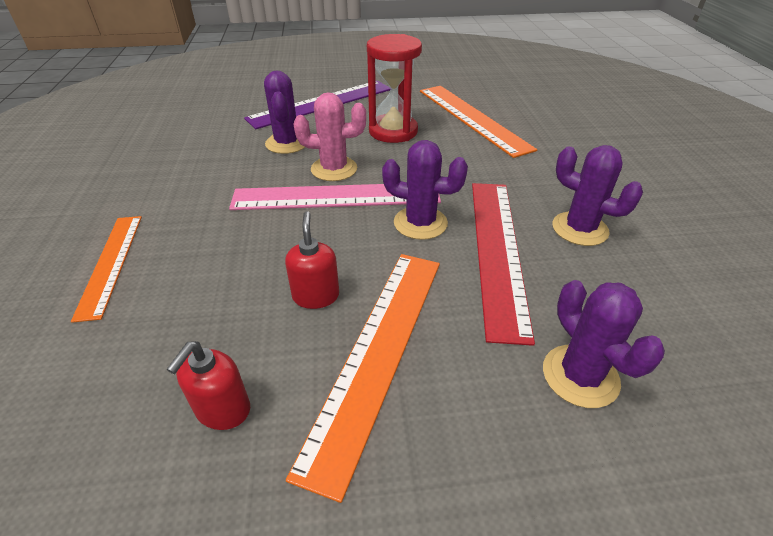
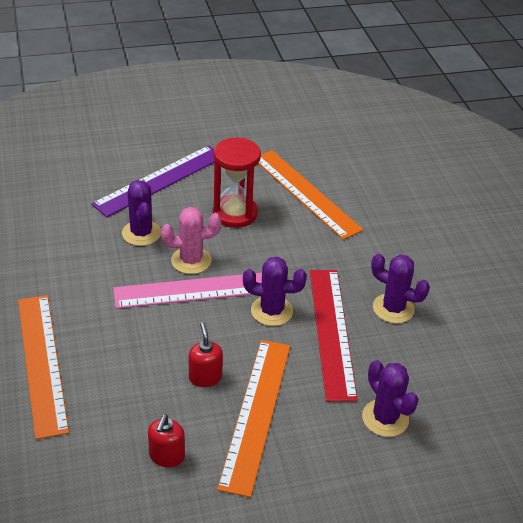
camera: 10 degrees left, 0 degrees up
orange ruler [71,216,142,323] -> orange ruler [18,295,69,440], size x1.59

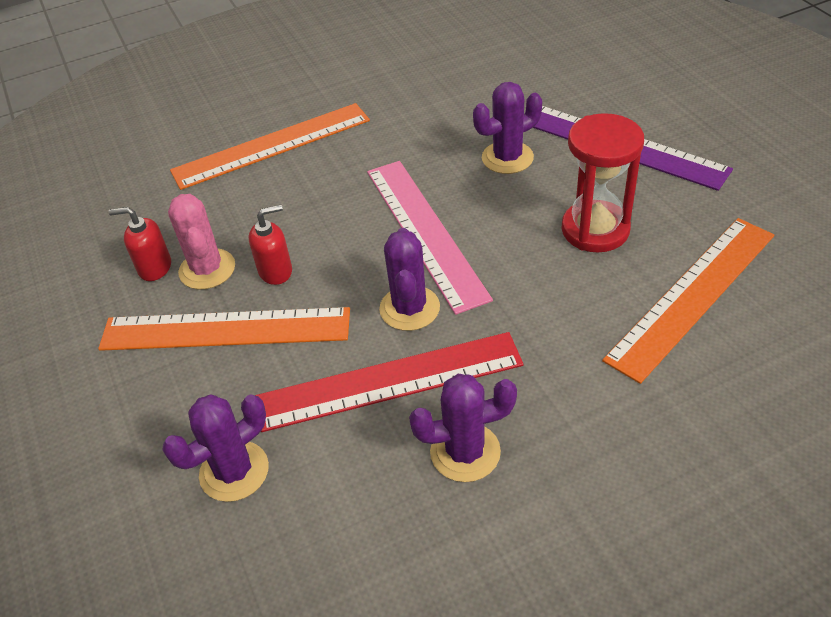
camera: 85 degrees right, 5 degrees up
pink cactus [161,207,221,274] -> pink cactus moved to [168,194,235,290]
purple cactus [371,254,430,323] -> purple cactus turned 60 degrees clockwise [409,374,517,482]

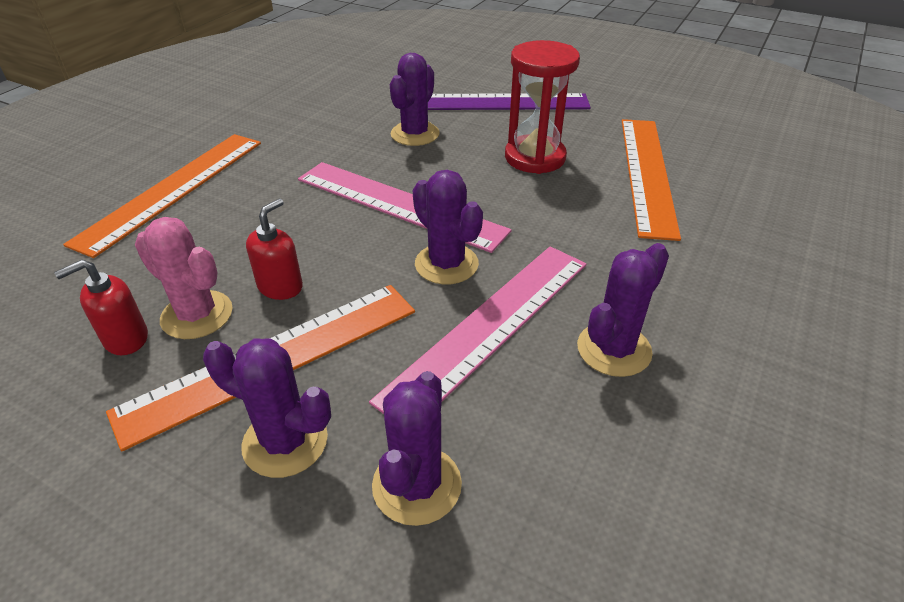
camera: 40 degrees left, 5 degrees down
red ruler [255,332,524,432] -> pink ruler [369,246,586,414]
none -> purple cactus [203,338,331,478]

